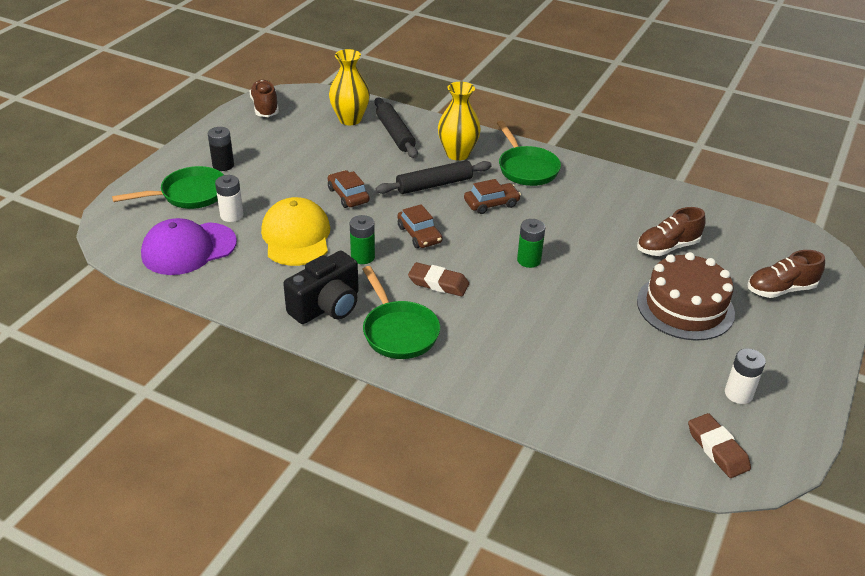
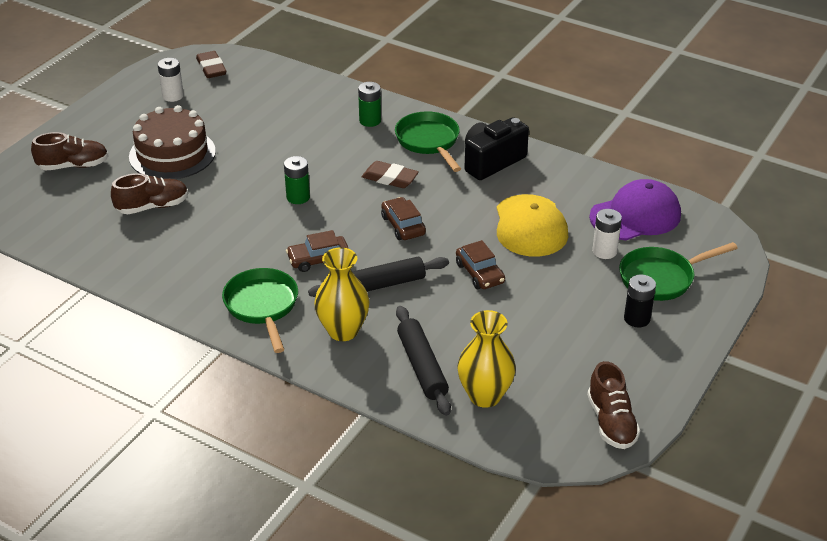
camera: 175 degrees left, 0 degrees up
green battery [350,215,375,264] -> green battery moved to [358,82,381,127]

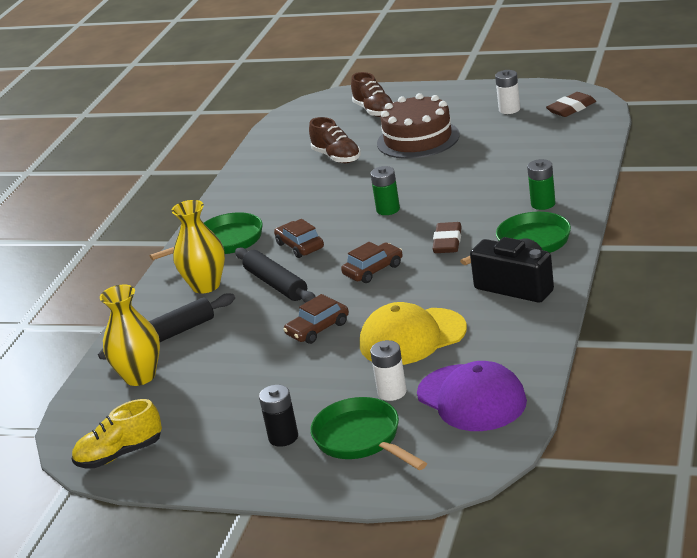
camera: 80 degrees right, 10 degrees down
brown shoe [587,361,640,449] -> yellow shoe [72,399,162,468]

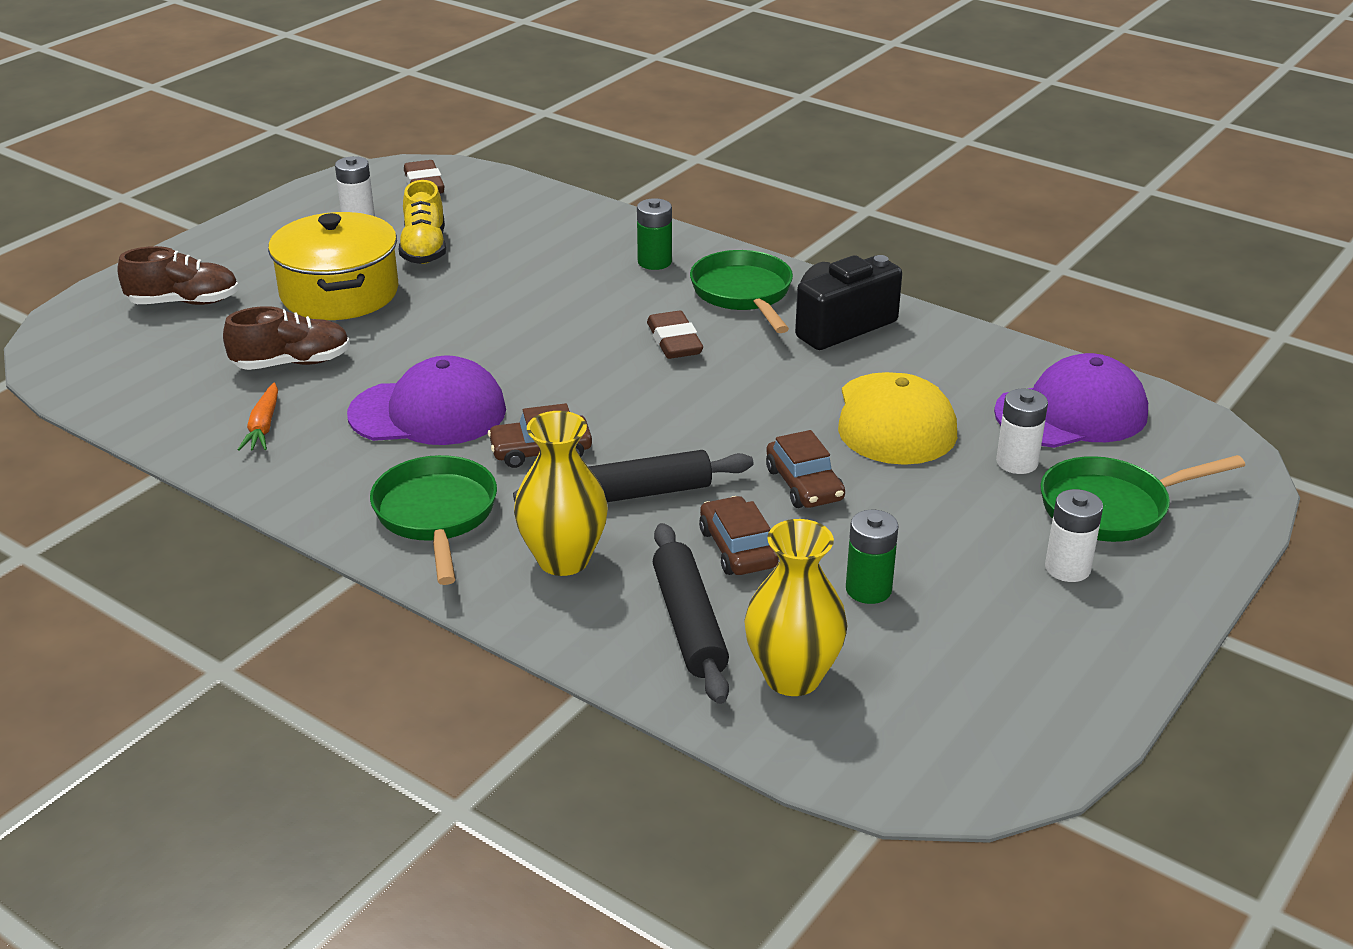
camera: 75 degrees left, 5 degrees up
yellow shoe [72,399,162,468] -> yellow shoe moved to [399,180,446,264]
black battery [259,385,298,447] -> white battery [1045,489,1103,582]
brown car [341,242,403,283] -> brown car moved to [699,496,779,575]
green battery [370,166,400,215] -> green battery moved to [846,510,898,604]
brown cake [377,93,460,159] -> yellow pot [268,212,399,320]
brown eraser [432,222,462,253] -> brown eraser turned 45 degrees clockwise [647,311,703,359]
none -> orange carrot [237,383,278,451]
none -> purple cap [347,356,506,445]

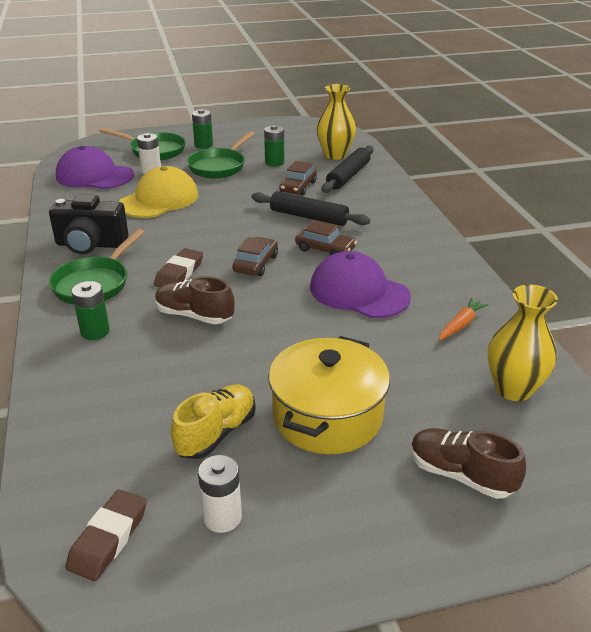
camera: 140 degrees left, 0 degrees up
brown shoe [223,306,350,370] -> brown shoe moved to [155,276,235,324]
green pan [370,455,497,585] -> green pan moved to [187,131,255,179]
yellow vase [514,411,608,576] -> yellow vase moved to [488,285,558,401]
brown car [766,430,845,508] -> brown car moved to [233,237,278,276]
white battery [1045,489,1103,582] -> green battery [192,109,213,149]

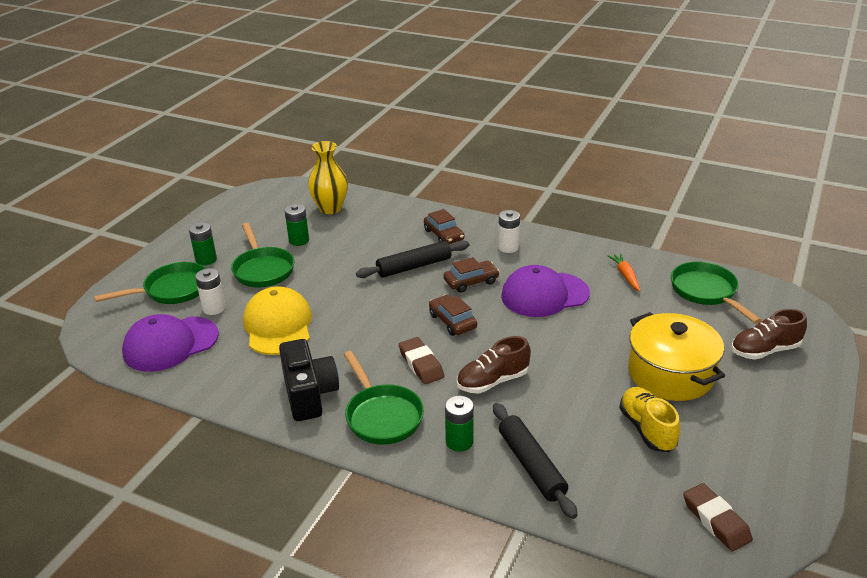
camera: 50 degrees left, 0 degrees up
black camera [49,194,128,254] -> black camera turned 60 degrees counterclockwise [279,339,339,421]
white battery [198,455,242,533] -> white battery moved to [498,210,520,253]
brown car [279,161,317,196] -> brown car moved to [424,209,465,244]
black rolling pin [322,146,374,193] -> black rolling pin moved to [493,403,577,519]
yellow vase [488,285,558,401] -> green pan [671,262,762,324]

